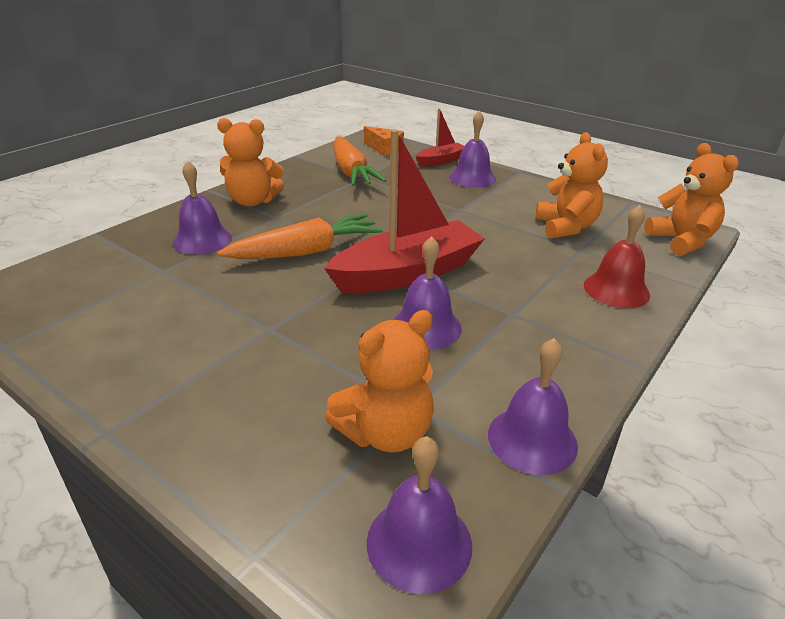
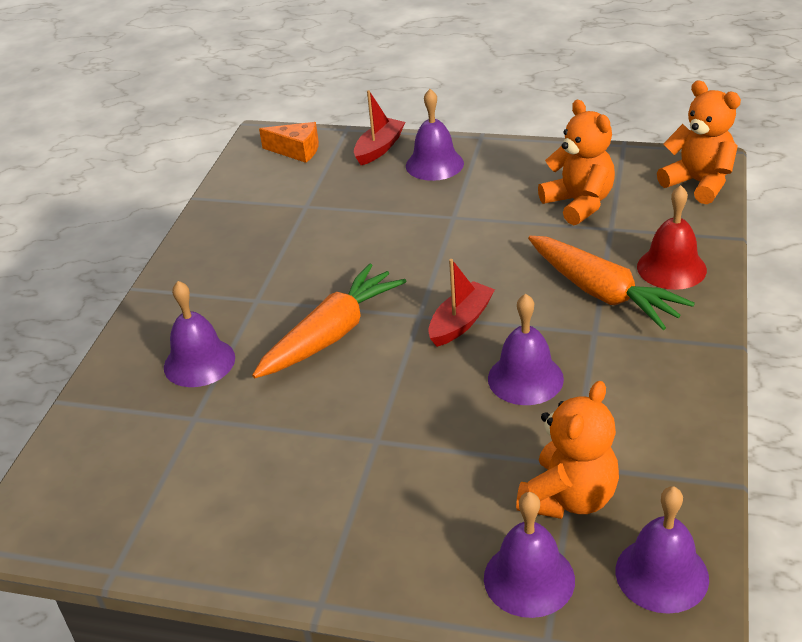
camera: 20 degrees left, 5 degrees up
orange teddy bear [217,118,284,207] -> none
red boat [324,129,485,293] -> red boat [428,259,495,347], size x0.51
orange carrot [334,136,387,186] -> orange carrot moved to [528,236,695,330]
purple bell [488,338,578,475] -> purple bell moved to [484,492,575,618]

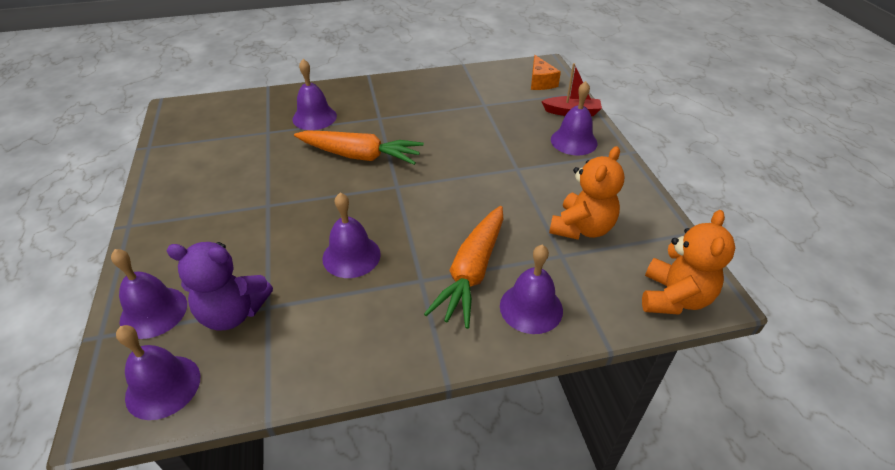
camera: 60 degrees right, 5 degrees up
red boat [428,259,495,347] -> none
orange teddy bear [516,381,619,519] -> purple teddy bear [166,242,273,331]
red bell [637,185,707,290] -> purple bell [500,245,563,334]

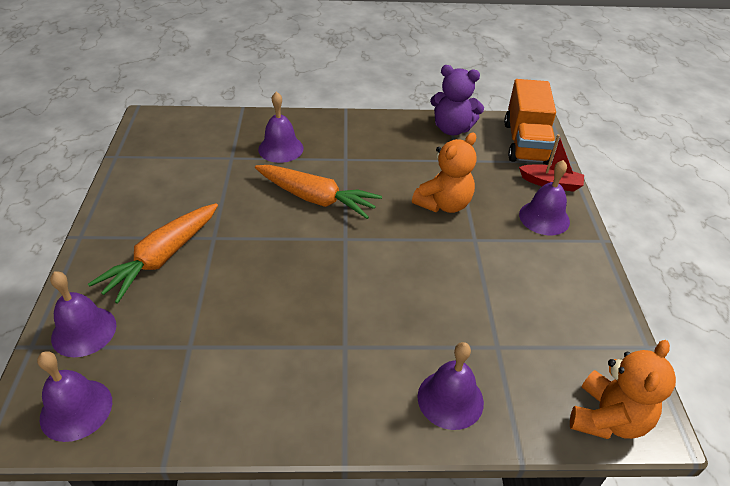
camera: 10 degrees right, 0 degrees up
purple teddy bear [166,242,273,331] -> purple teddy bear moved to [430,65,484,135]
purple bell [322,193,381,278] -> none
orange carrot [424,206,503,329] -> orange carrot moved to [88,203,218,304]
orange cheese [531,55,561,90] -> orange truck [504,79,556,165]
orange teddy bear [549,146,625,240] -> orange teddy bear moved to [412,132,477,213]

